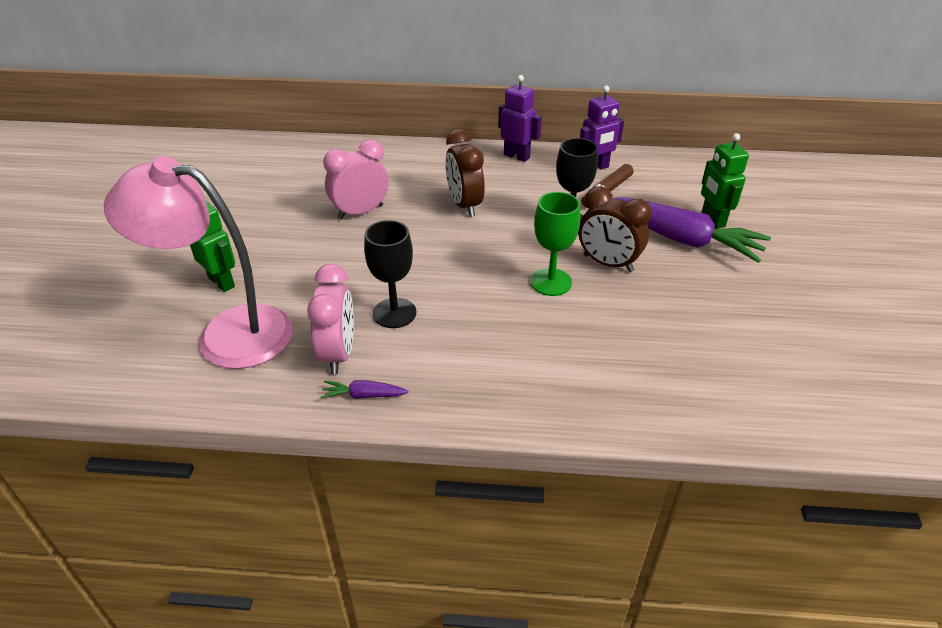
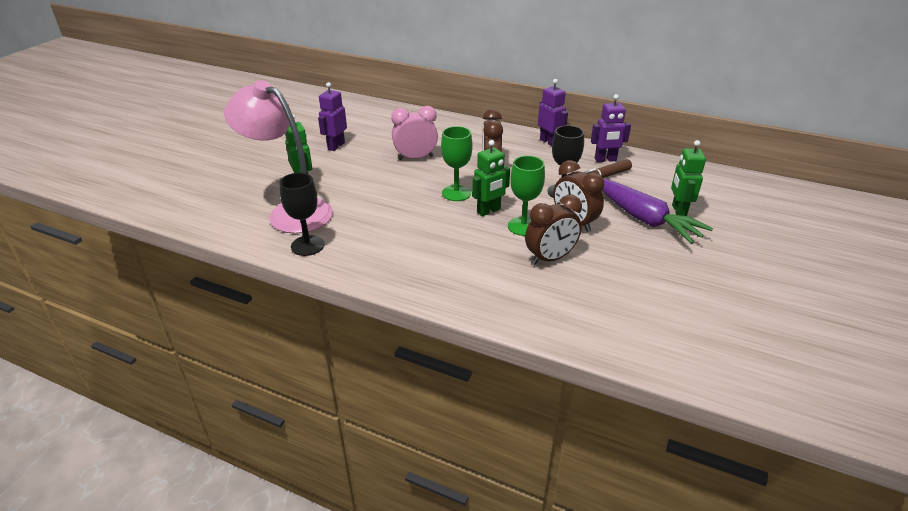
camera: 20 degrees right, 5 degrees down
pink clock [307,264,354,374] -> none
purple carrot [321,380,409,399] -> none
black goblet [364,220,416,328] -> black goblet moved to [279,173,324,256]
none -> purple robot [318,82,347,151]
none -> green goblet [441,126,473,201]
none -> green robot [472,140,510,216]
none -> brown clock [525,195,582,265]

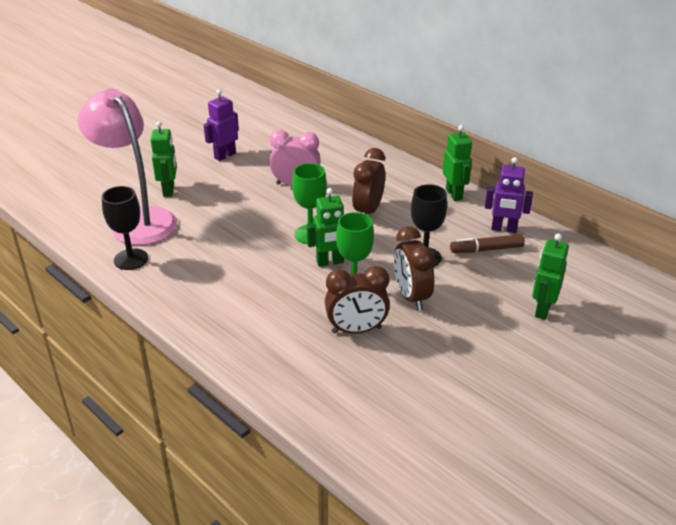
camera: 20 degrees right, 0 degrees up
purple robot [538,79,568,146] -> green robot [443,125,472,201]
purple carrot [602,179,713,244] -> none

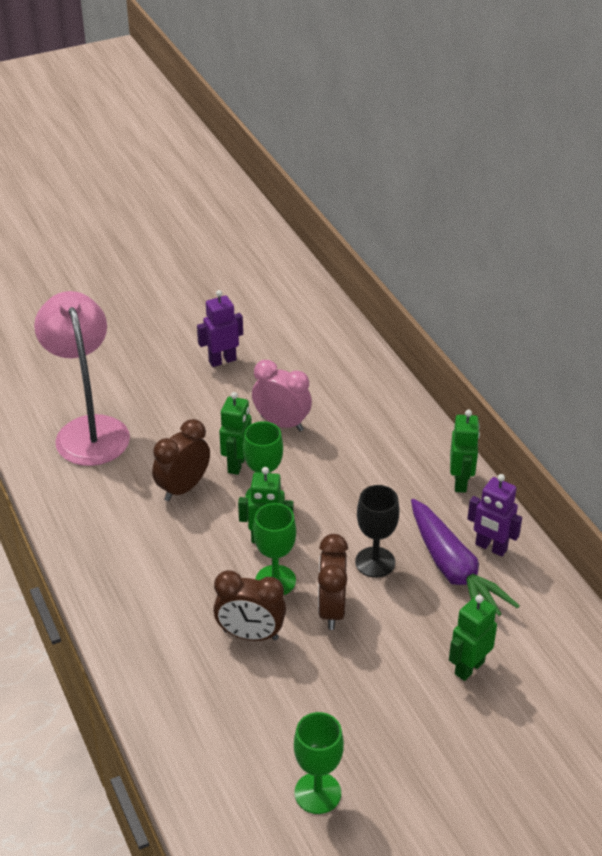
camera: 20 degrees right, 5 degrees up
black goblet [102,186,148,270] -> none
green robot [150,121,177,197] -> green robot moved to [219,392,252,475]
brown clock [352,148,385,214] -> brown clock moved to [152,419,210,501]
brown marker [450,234,525,253] -> purple carrot [411,499,520,616]
none -> green goblet [294,712,344,814]

